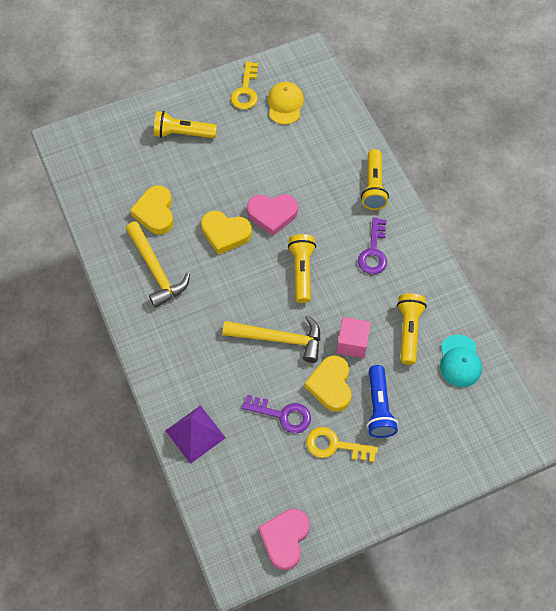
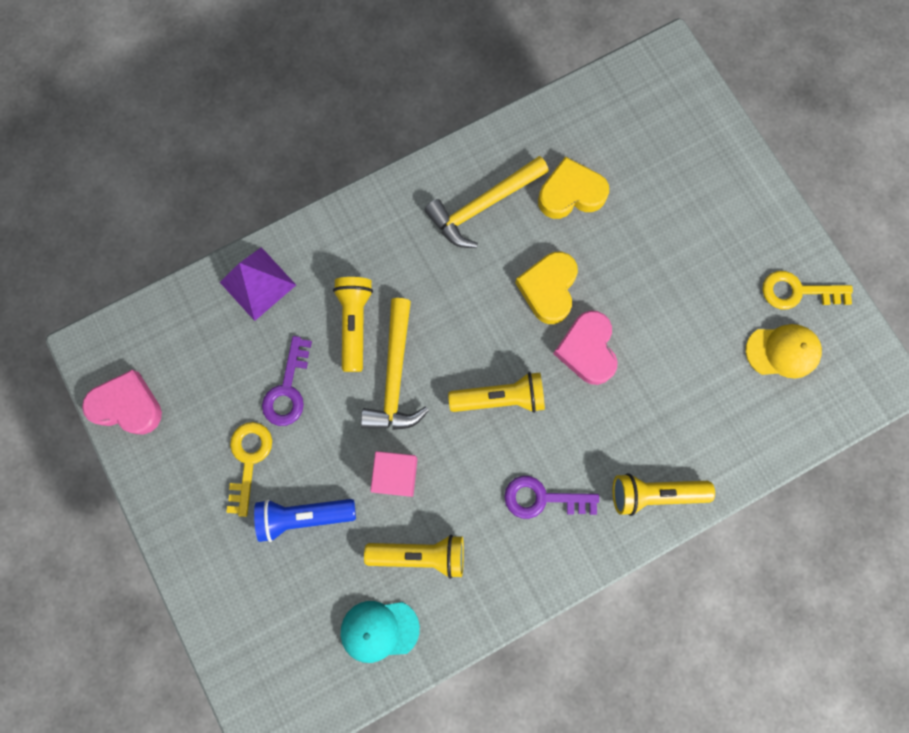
camera: 85 degrees right, 15 degrees up
yellow flashlight [154,111,217,138] -> yellow flashlight moved to [333,277,373,372]
yellow heart [305,355,352,412] -> none

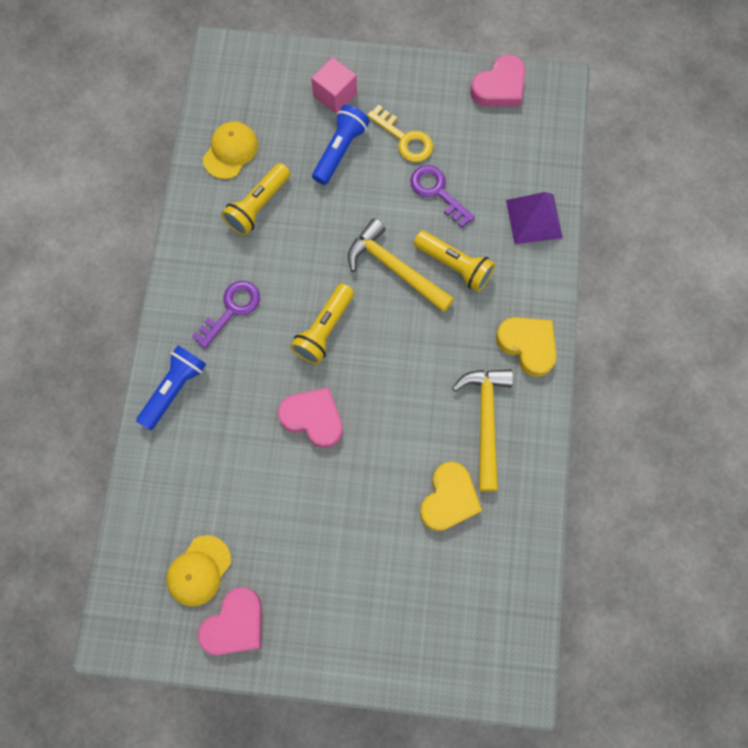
camera: 125 degrees right, 5 degrees down
turquoise cap [341,601,420,663] -> yellow cap [203,121,258,179]
pink cube [370,451,418,497] -> pink cube moved to [311,57,357,114]
yellow heart [515,252,578,324] -> yellow heart moved to [496,317,556,377]
yellow flashlight [613,473,715,516] -> blue flashlight [136,346,206,430]
yellow key [762,271,853,309] -> pink heart [198,587,262,655]

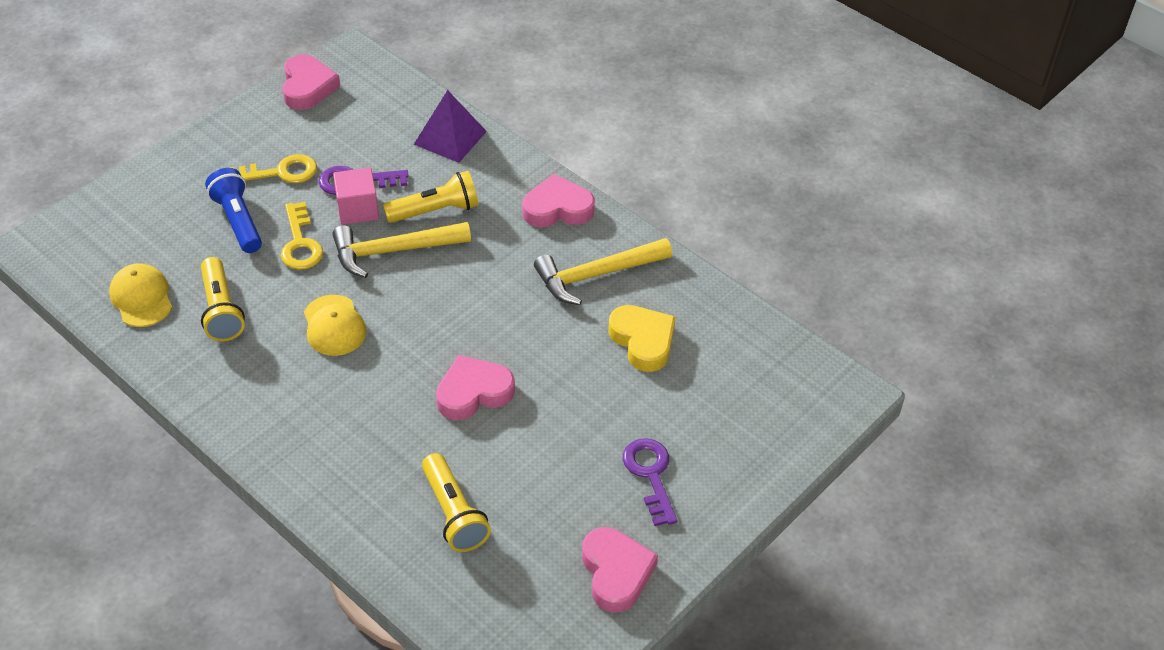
camera: 55 degrees left, 25 degrees down
blue flashlight [136,346,206,430] -> none
yellow cap [166,535,231,606] -> yellow cap moved to [304,295,367,356]
purple key [192,281,260,349] -> purple key moved to [623,438,678,526]
yellow flashlight [290,284,354,364] -> yellow flashlight moved to [422,453,491,552]
pink cube [311,57,357,114] -> pink cube moved to [333,168,379,225]
yellow hammer [452,369,513,492] -> yellow hammer turned 60 degrees counterclockwise [534,238,672,305]
yellow heart [496,317,556,377] -> pink heart [522,174,595,227]
none -> yellow key [281,202,323,270]

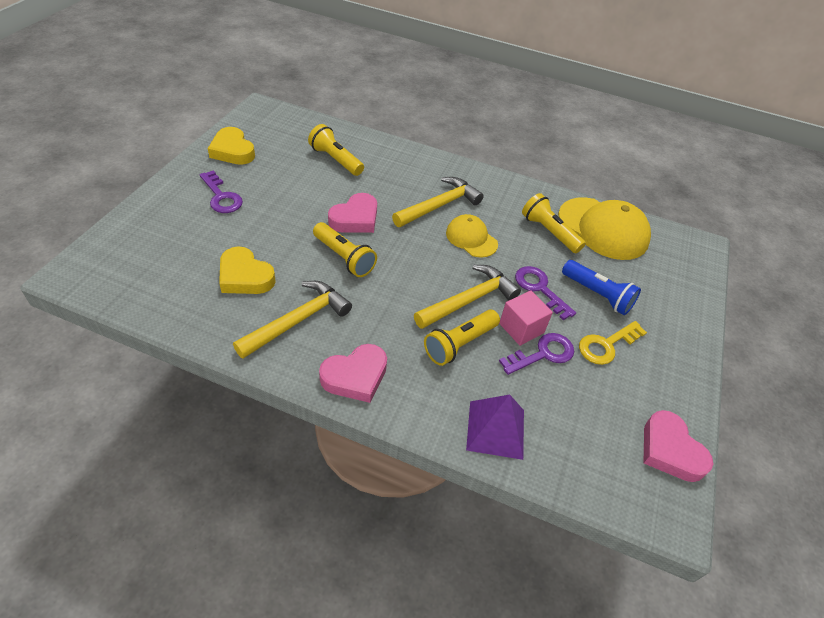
camera: 155 degrees right, 0 degrees up
yellow cap [109,263,172,327] -> yellow cap [558,197,651,260], size x1.75
yellow key [281,202,323,270] -> purple key [515,266,576,320]
pink heart [582,527,658,613] -> yellow heart [208,127,255,165]
none -> yellow flashlight [313,222,377,277]
none -> yellow hammer [392,177,484,227]

